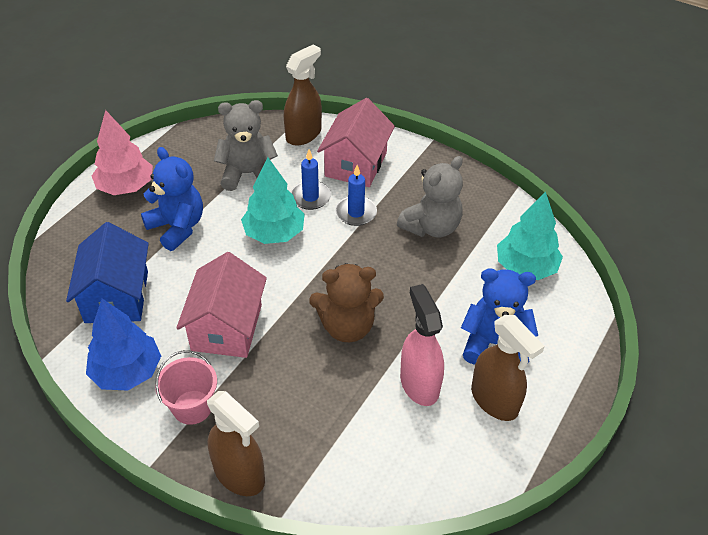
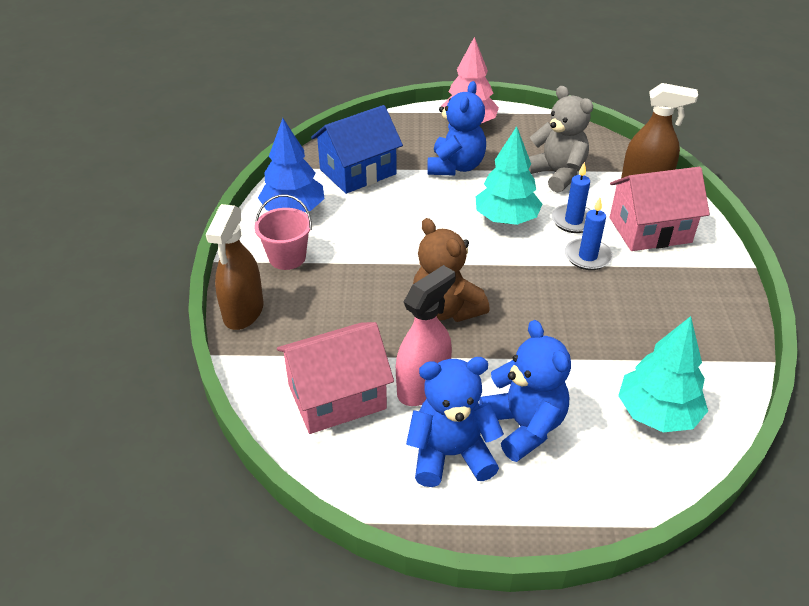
camera: 60 degrees right, 5 degrees down
pink house [176,252,267,358] -> pink house moved to [277,322,394,434]
grey teddy bear [397,156,463,238] -> none
brown spray bottle [471,315,545,421] -> blue teddy bear [406,357,504,487]

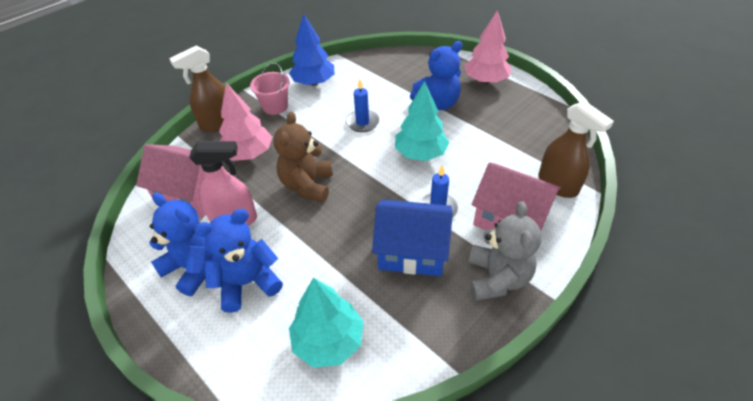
camera: 45 degrees right, 5 degrees up
blue house [311,105,403,194] -> blue house moved to [372,199,453,276]
blue teddy bear [479,320,571,462] -> blue teddy bear turned 135 degrees counterclockwise [194,209,283,313]
grey teddy bear [529,86,593,193] -> grey teddy bear moved to [468,201,541,301]
blue candle [552,162,591,233] -> blue candle moved to [346,79,379,132]
none -> pink tree [219,83,272,161]

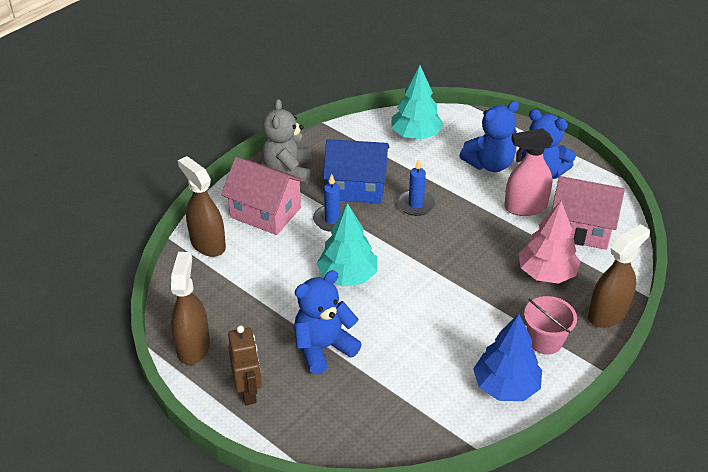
camera: 175 degrees right, 5 degrees down
brown teddy bear [274,112,333,203] -> none
blue candle [346,79,379,132] -> blue candle moved to [397,159,436,216]
pink tree [464,10,511,84] -> brown robot [228,325,262,405]
none -> brown spray bottle [171,252,210,365]

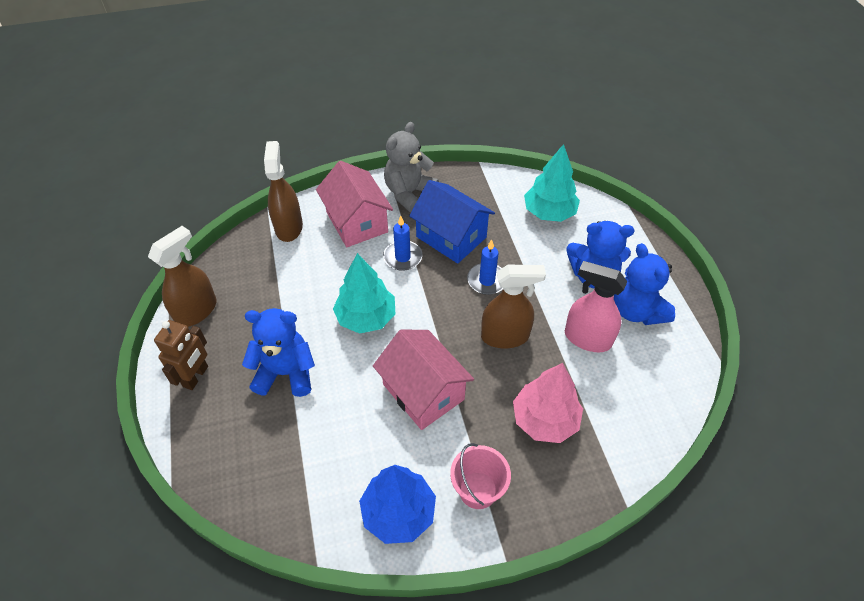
camera: 35 degrees right, 10 degrees up
pink house [552,176,625,250] -> pink house moved to [373,330,474,430]
brown spray bottle [588,224,650,328] -> brown spray bottle moved to [481,265,546,348]

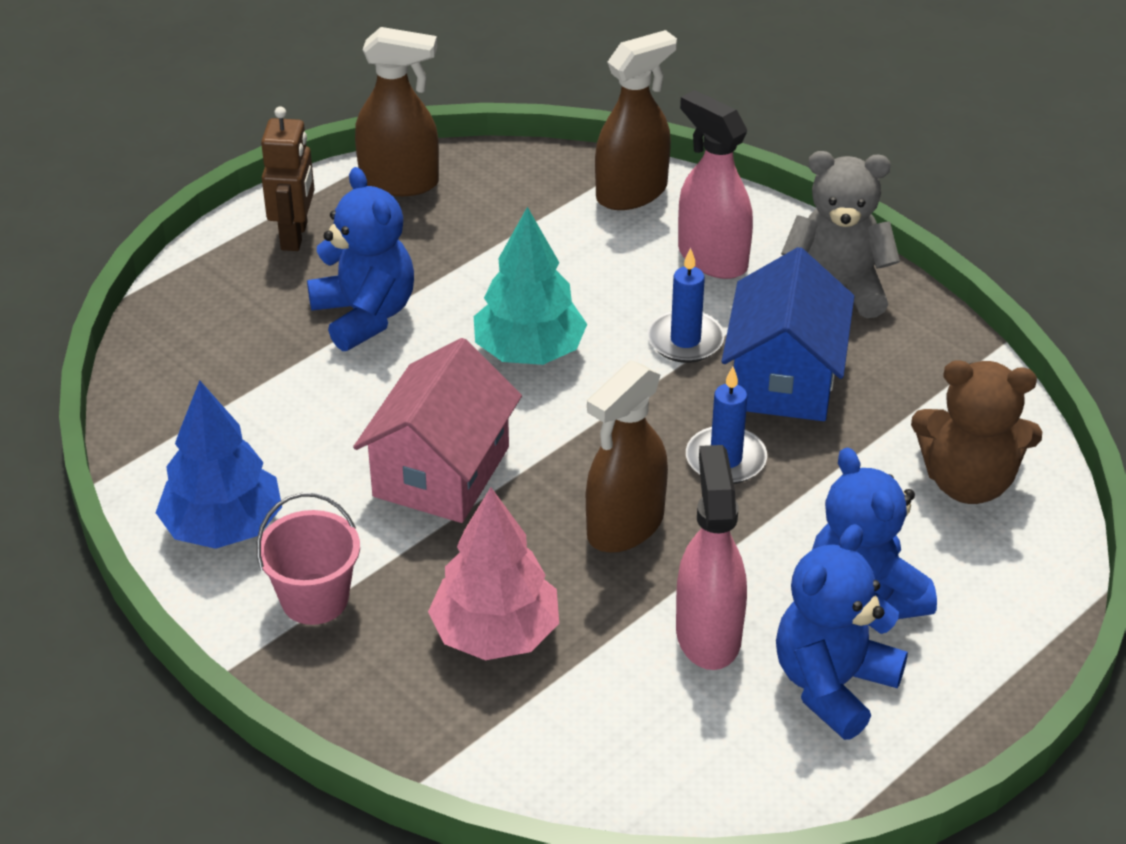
camera: 60 degrees right, 10 degrees down
brown robot [154,320,208,390] -> brown robot turned 75 degrees counterclockwise [261,106,315,251]
pink house [316,161,393,247] -> pink spray bottle [678,90,753,279]
brown spray bottle [481,265,546,348] -> brown spray bottle turned 75 degrees clockwise [586,360,668,553]
turquoise tree [524,144,580,222] -> brown teddy bear [911,360,1042,504]

